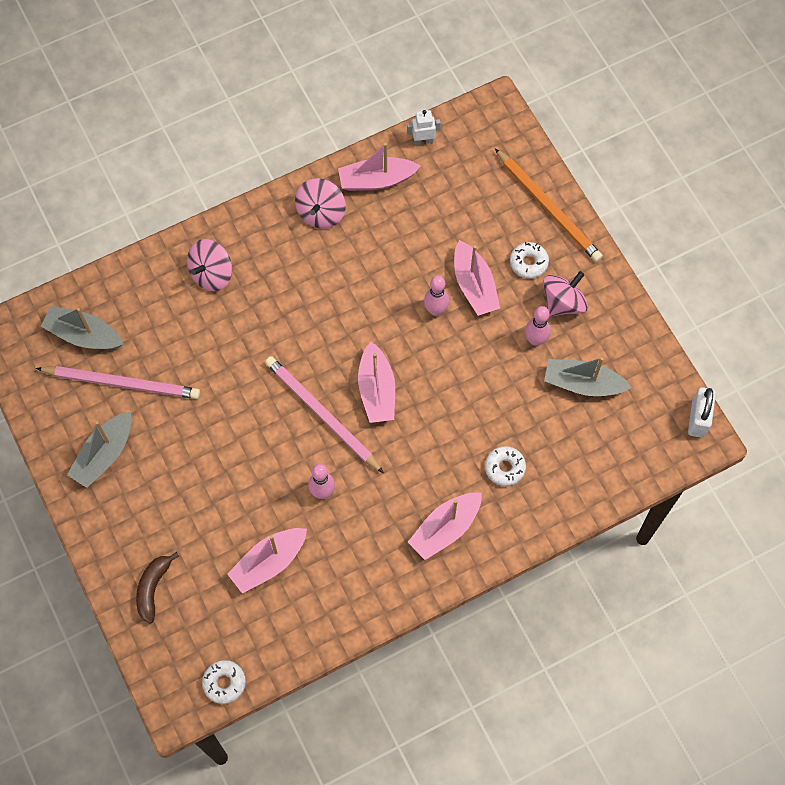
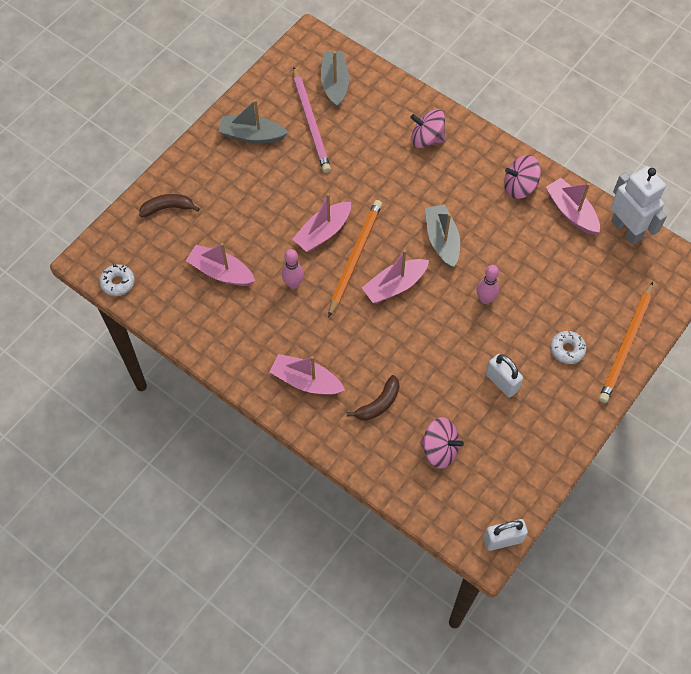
camera: 65 degrees right, 5 degrees down
pink pencil [265,356,384,473] -> orange pencil [328,200,382,318]
white robot [407,110,441,145] -> white robot [611,166,667,245], size x2.08
pink boat [454,240,500,316] -> pink boat moved to [293,193,351,252]
white donut [485,446,526,486] -> brown banana [347,375,400,421]
pink bowling pin [525,306,551,346] -> white padlock [486,354,523,398]
pink spinning top [543,271,588,316] -> pink spinning top moved to [420,417,464,469]
grey boat [544,357,632,396] -> grey boat moved to [425,204,460,268]

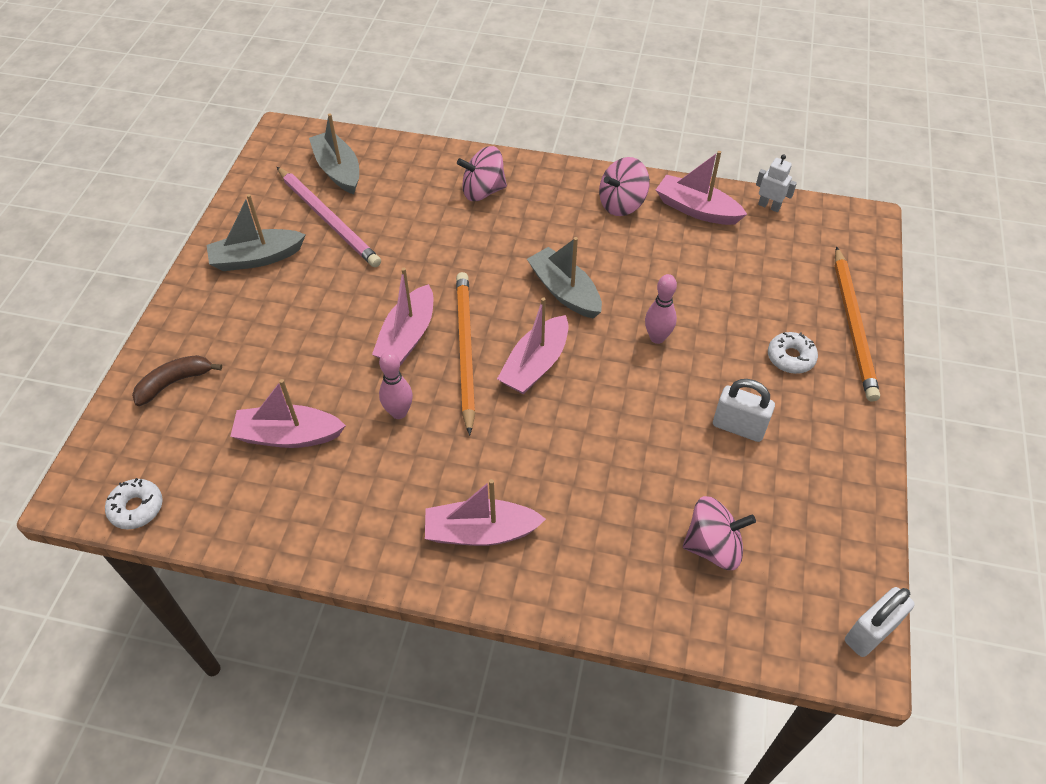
camera: 25 degrees left, 10 degrees down
brown banana [347,375,400,421] -> none
white robot [611,166,667,245] -> white robot [756,154,797,212], size x0.48

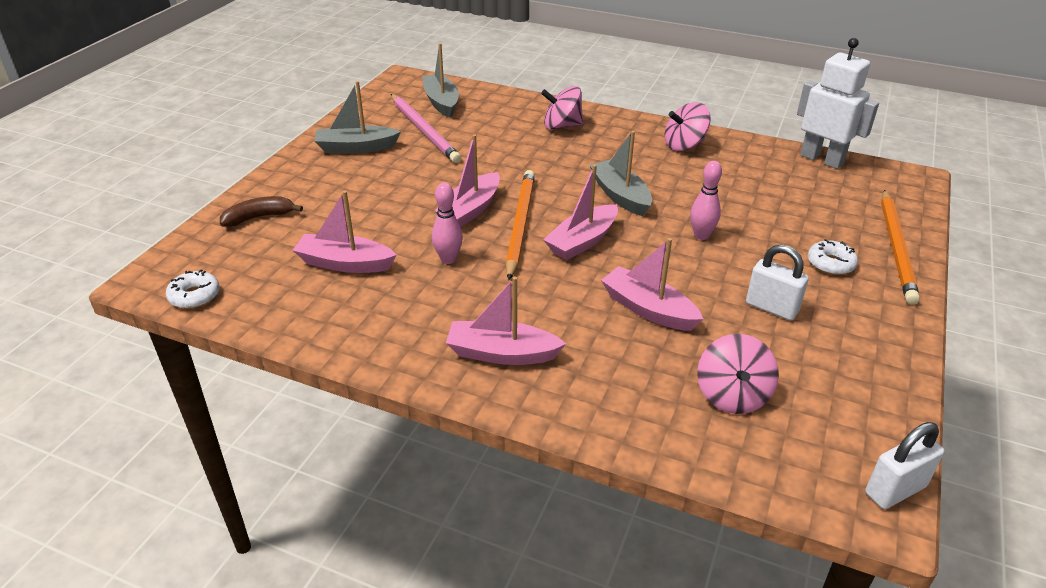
camera: 10 degrees right, 15 degrees down
pink boat [656,151,747,225] -> pink boat moved to [601,238,703,331]
pink spinning top [683,496,756,570] -> pink spinning top turned 90 degrees clockwise [697,334,779,414]
white robot [756,154,797,212] -> white robot [797,38,879,169], size x2.08

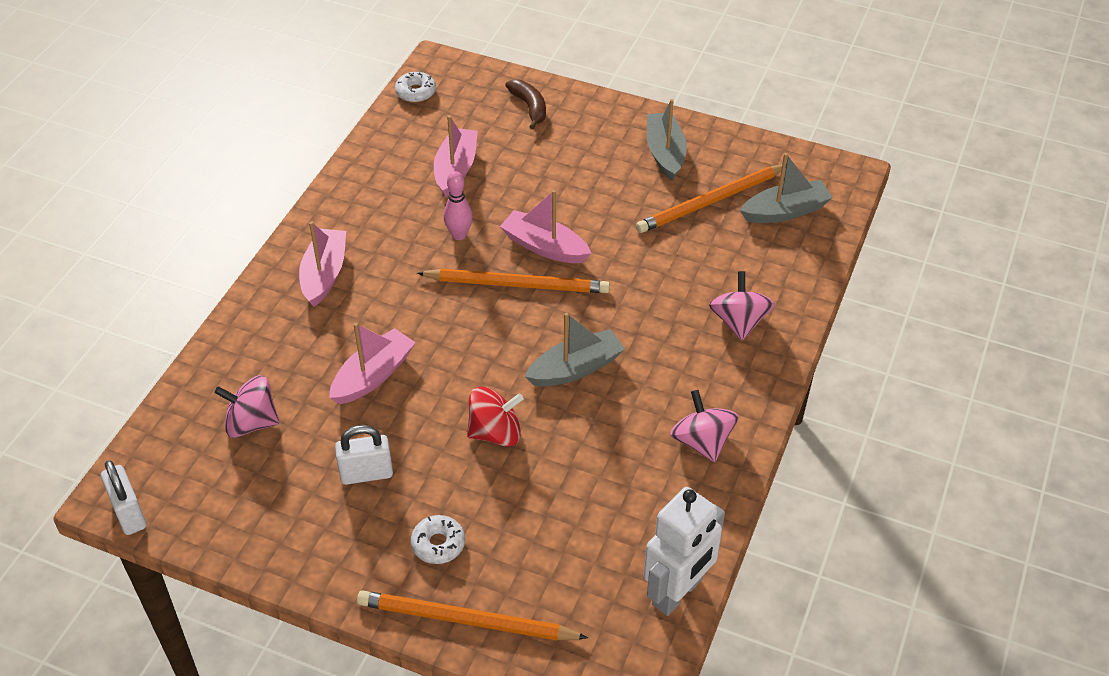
camera: 90 degrees right, 10 degrees up
pink pencil [391,94,461,163] -> orange pencil [636,164,782,233]
pink boat [543,164,618,260] -> none
pink bowling pin [690,161,722,240] -> red spinning top [467,387,524,447]
white padlock [746,245,809,320] -> white padlock turned 45 degrees clockwise [335,425,393,485]

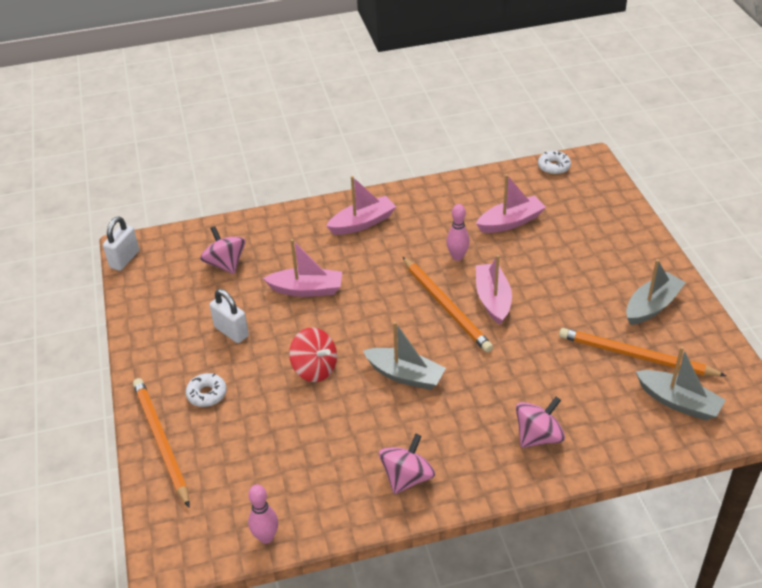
camera: 55 degrees right, 5 degrees down
brown banana [505,79,546,129] -> none
white robot [644,487,725,616] -> pink bowling pin [248,484,278,544]

